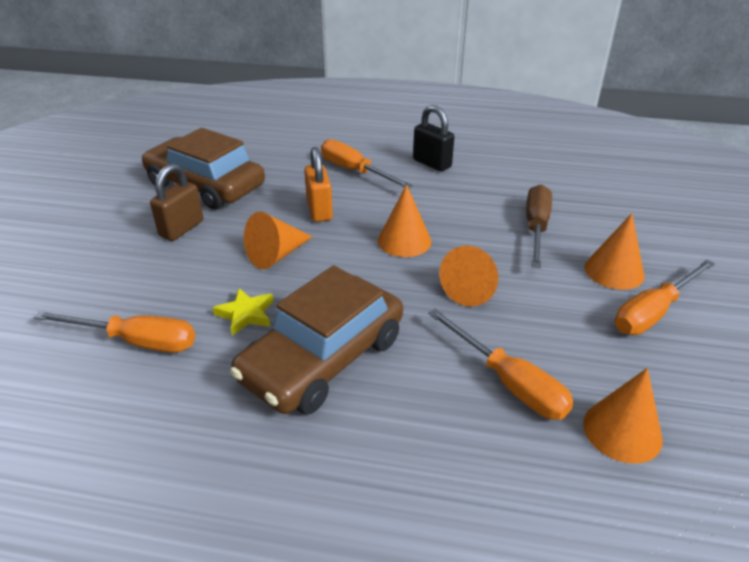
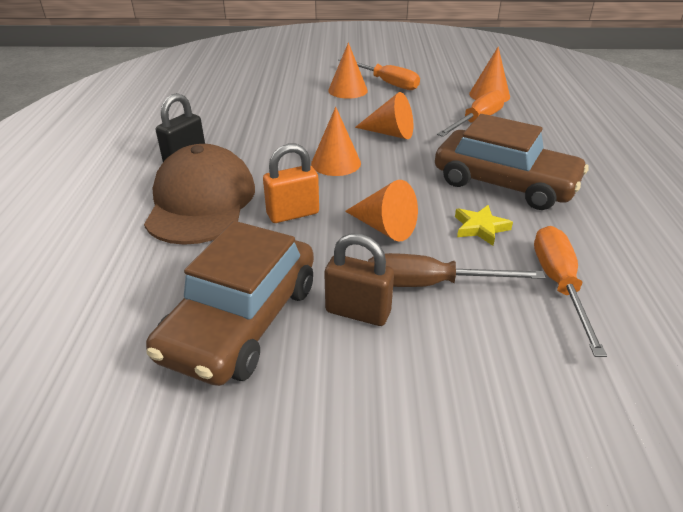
camera: 100 degrees left, 0 degrees up
orange screwdriver [321,139,413,188] -> brown cap [144,144,255,245]
brown screwdriver [526,184,552,268] -> brown screwdriver moved to [368,253,545,287]

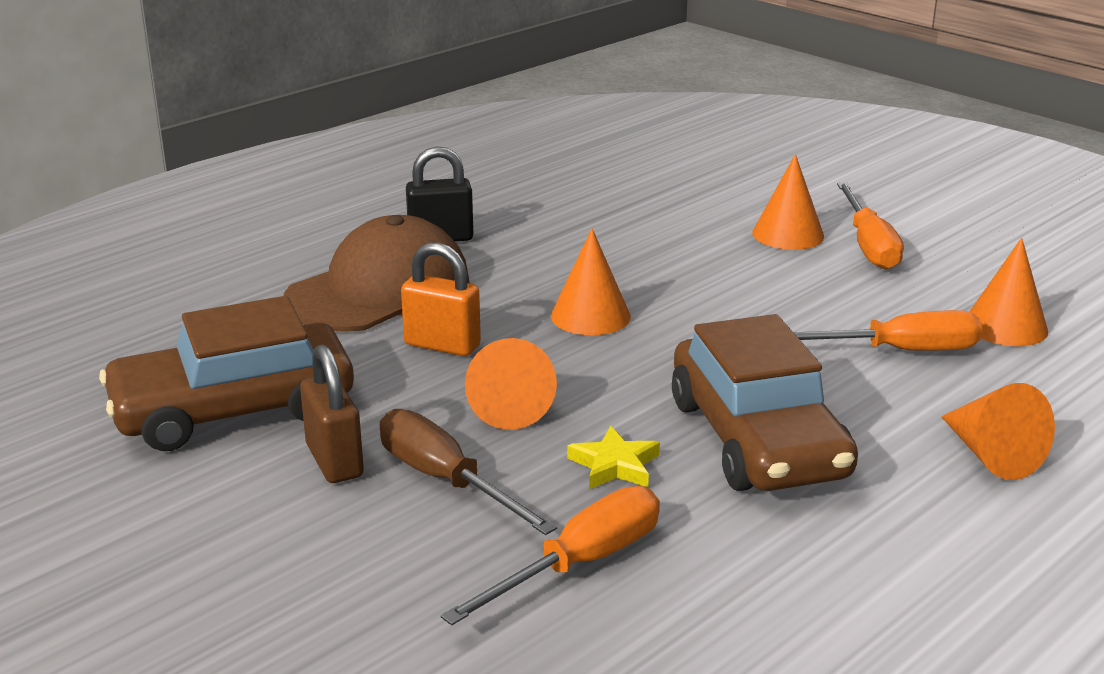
camera: 45 degrees right, 10 degrees down
orange cone [355,92,413,139] -> orange cone moved to [941,383,1055,480]

